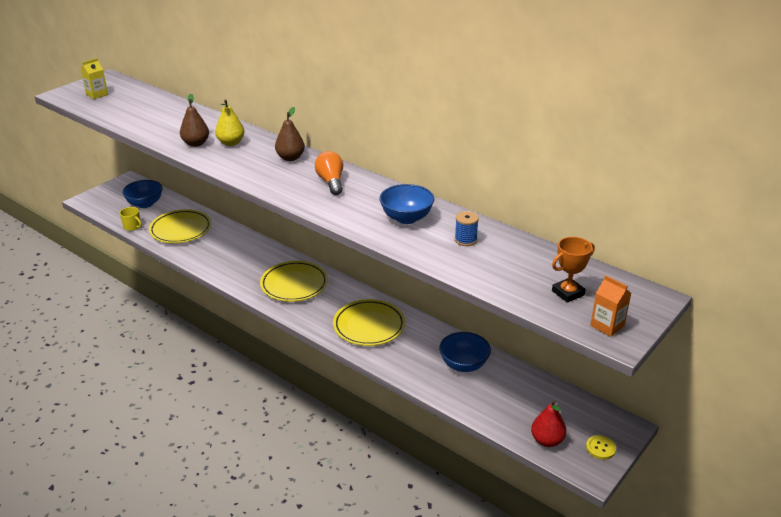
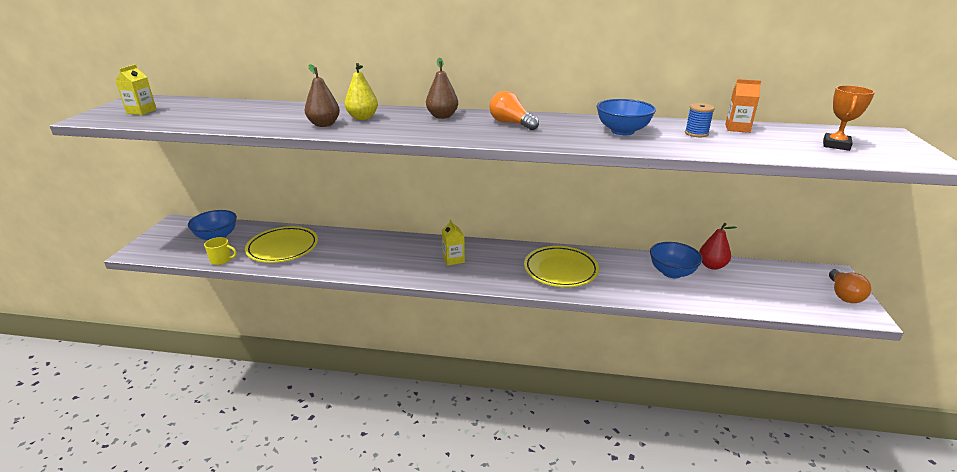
camera: 30 degrees left, 5 degrees down
yellow plate [260,261,328,302] -> yellow carton [442,219,465,266]
red pear [531,400,566,447] -> red pear moved to [699,223,737,270]
yellow button [586,435,616,460] -> orange light bulb [829,269,871,303]
orange carton [590,275,631,337] -> orange carton moved to [725,79,761,133]

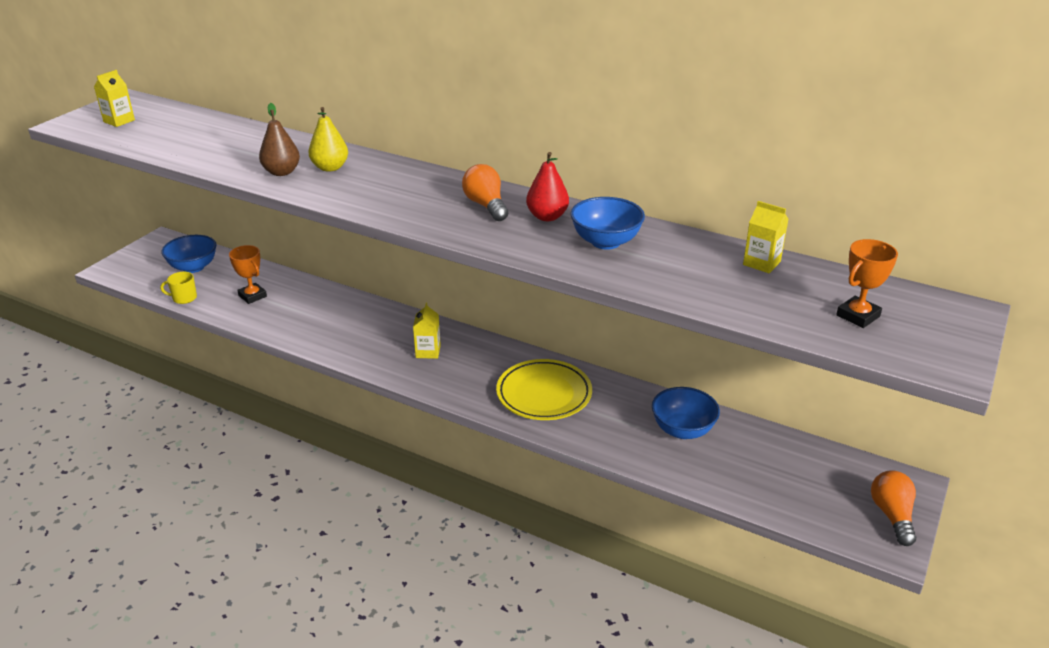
camera: 20 degrees right, 5 degrees up
yellow mug [204,237,237,265] -> yellow mug turned 150 degrees clockwise [160,272,197,304]
yellow plate [245,226,318,263] -> orange trophy [229,245,267,304]
brown pear [426,58,458,119] -> none
blue spool [685,103,715,137] -> none
red pear [699,223,737,270] -> red pear moved to [526,152,569,221]
orange carton [725,79,761,133] -> yellow carton [743,201,789,273]
orange light bulb [829,269,871,303] -> orange light bulb turned 150 degrees clockwise [871,470,916,546]

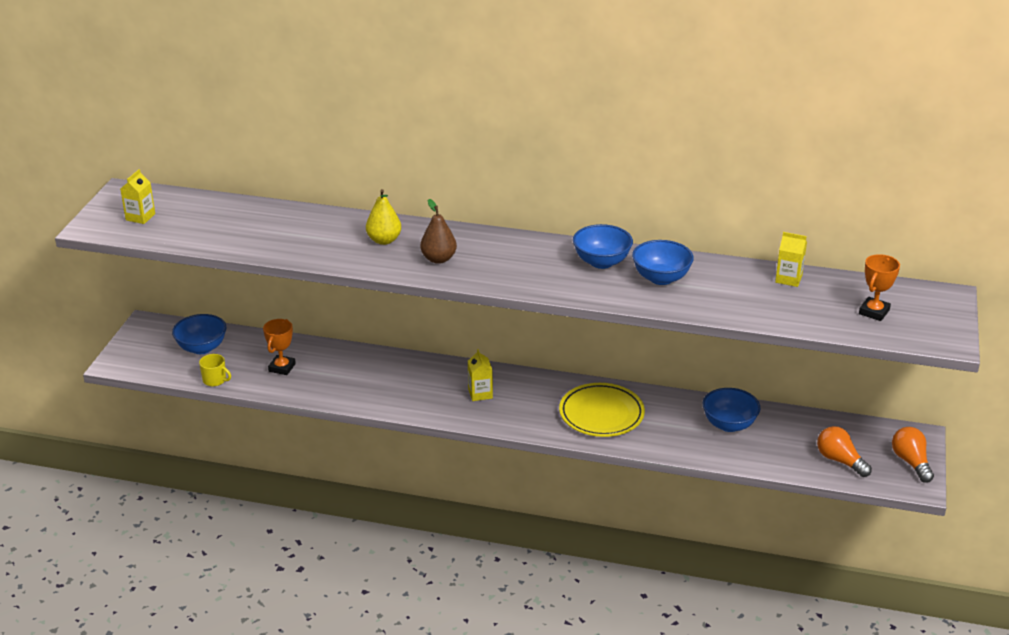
camera: 15 degrees left, 0 degrees up
yellow mug [160,272,197,304] -> yellow mug turned 135 degrees counterclockwise [199,354,231,386]
orange trophy [229,245,267,304] -> orange trophy turned 75 degrees clockwise [263,319,296,375]
brown pear [259,103,300,176] -> brown pear moved to [420,199,457,264]
orange light bulb [462,164,508,221] -> orange light bulb moved to [817,426,872,477]
red pear [526,152,569,221] -> blue bowl [573,224,633,269]

